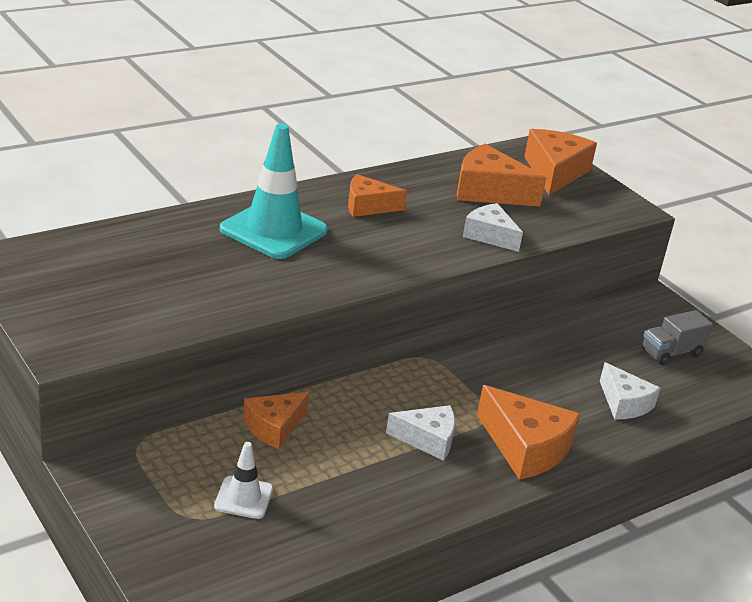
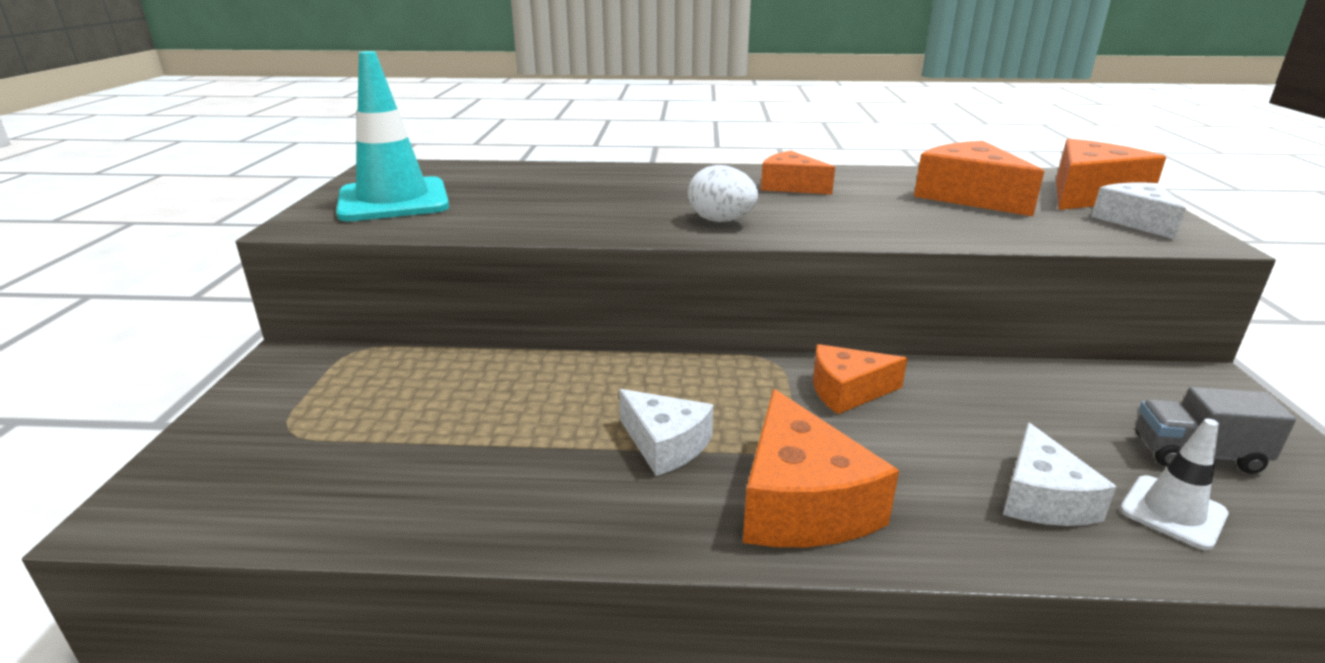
camera: 40 degrees right, 5 degrees down
white traffic cone [214,442,273,519] -> white traffic cone moved to [1120,419,1228,550]
turquoise traffic cone [220,124,328,259] -> turquoise traffic cone moved to [336,51,449,221]
orange cheese [243,392,309,449] -> orange cheese moved to [813,344,907,414]
white cheese [463,203,523,252] -> white cheese moved to [1091,183,1186,239]
none -> white egg [688,165,758,222]

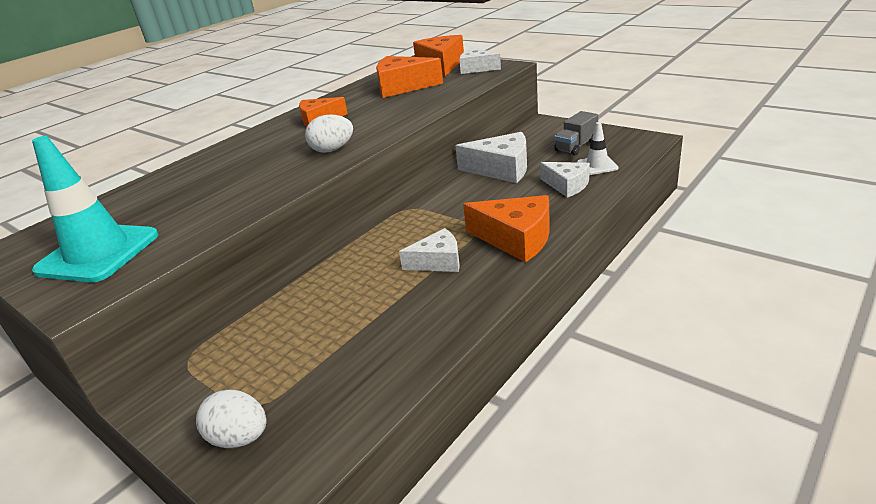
camera: 50 degrees left, 5 degrees up
orange cheese [813,344,907,414] -> none
none -> white egg [196,389,266,448]
none -> white cheese [455,132,527,183]

